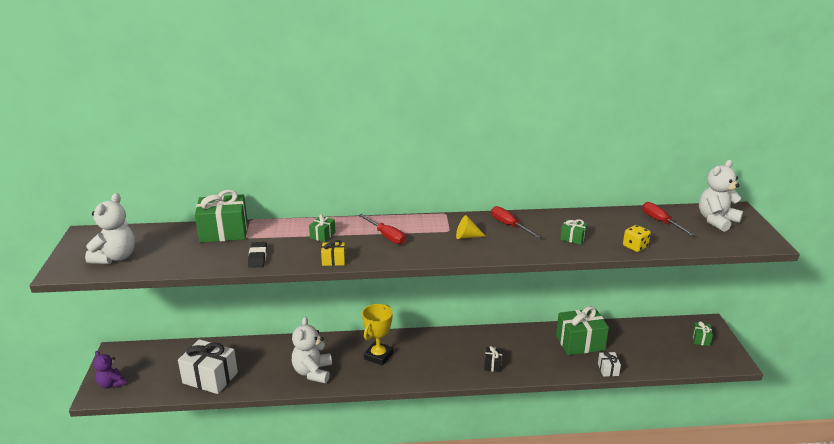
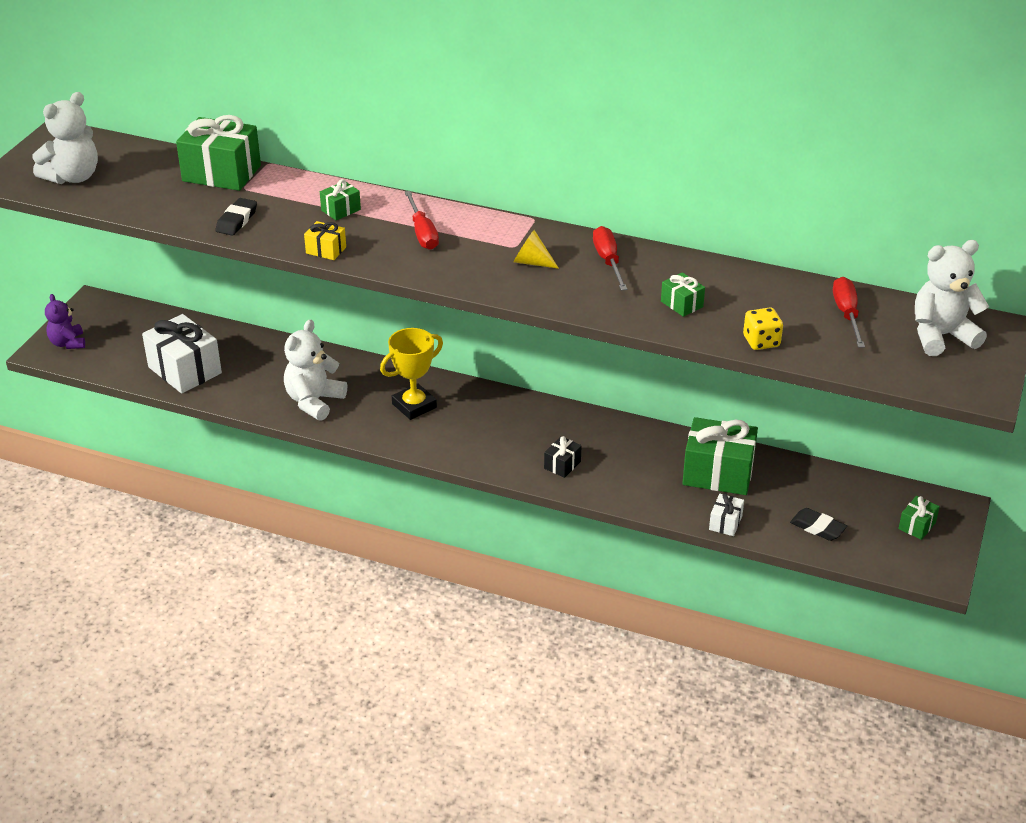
camera: 25 degrees right, 10 degrees up
none -> black eraser [790,508,847,541]

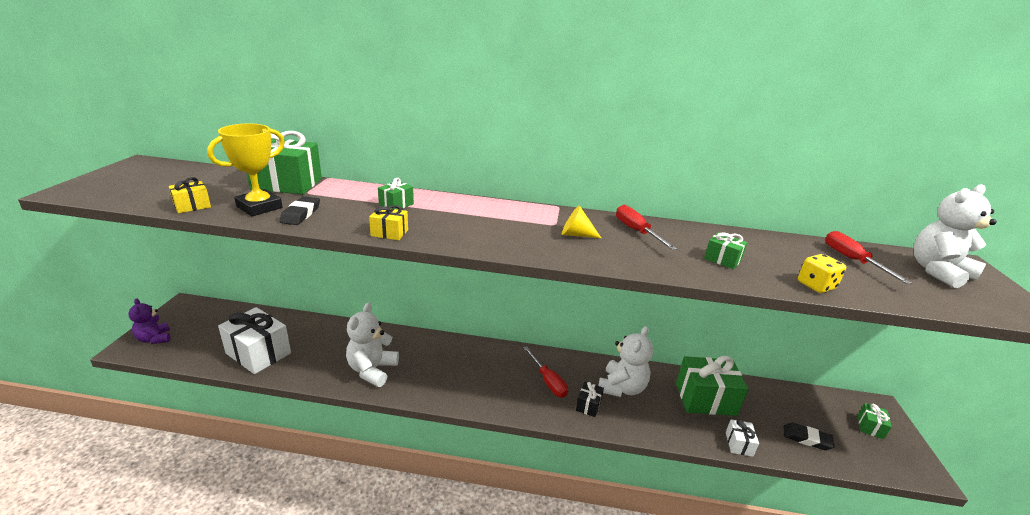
camera: 15 degrees left, 10 degrees down
white teddy bear [32,92,98,184] -> white teddy bear moved to [598,326,653,397]
yellow trophy [380,328,443,420] -> yellow trophy moved to [207,124,285,216]
red screwdriver [405,191,439,250] -> red screwdriver moved to [523,346,568,398]
none -> yellow gift [169,177,211,213]

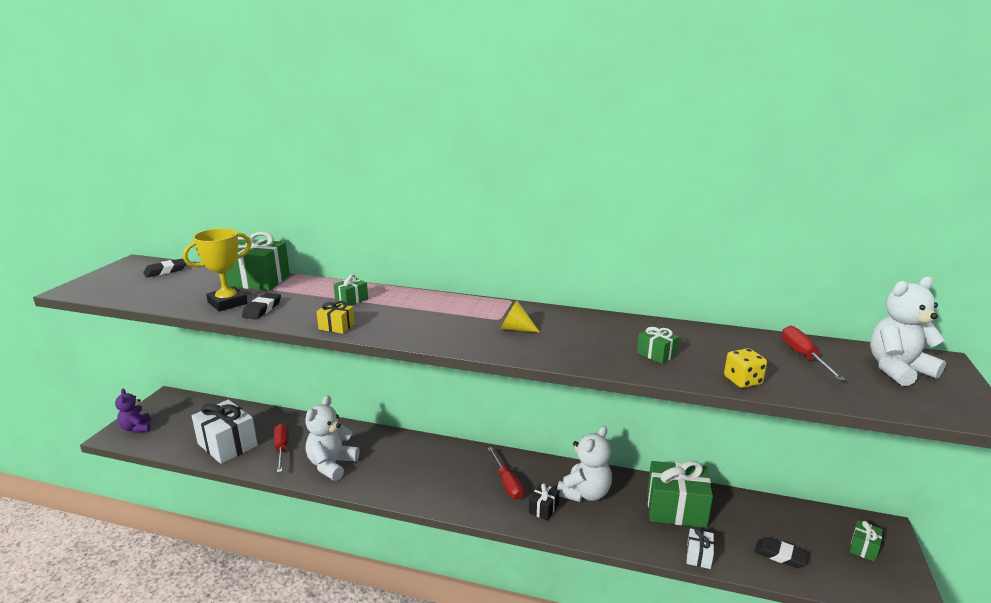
camera: 10 degrees right, 5 degrees down
yellow gift [169,177,211,213] -> none
red screwdriver [616,205,677,250] -> red screwdriver moved to [274,423,289,473]
none -> black eraser [143,259,186,277]

